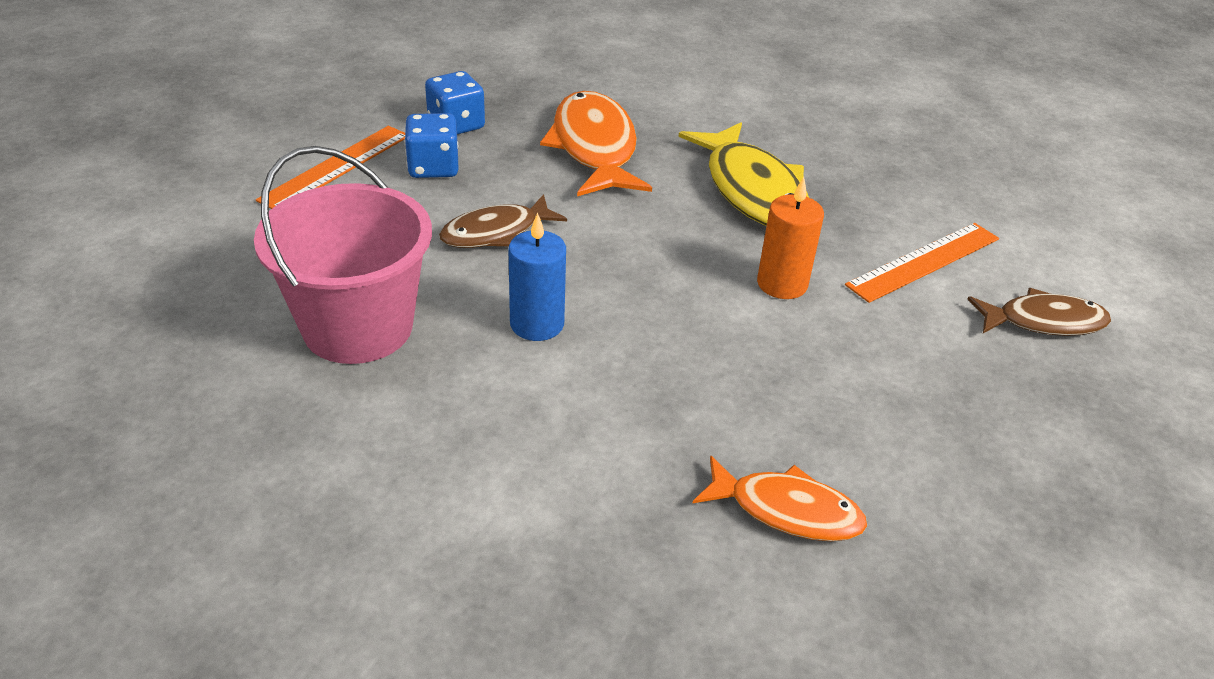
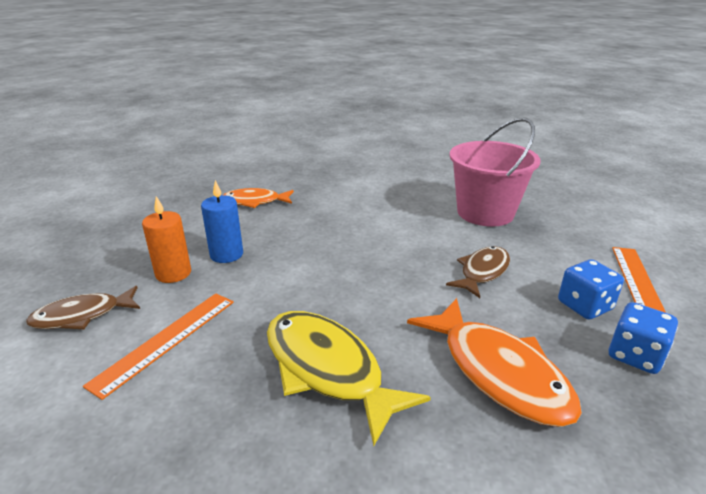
camera: 160 degrees right, 10 degrees down
blue candle [509,213,566,341] -> blue candle moved to [201,180,243,263]
orange candle [757,177,824,299] -> orange candle moved to [142,196,191,283]

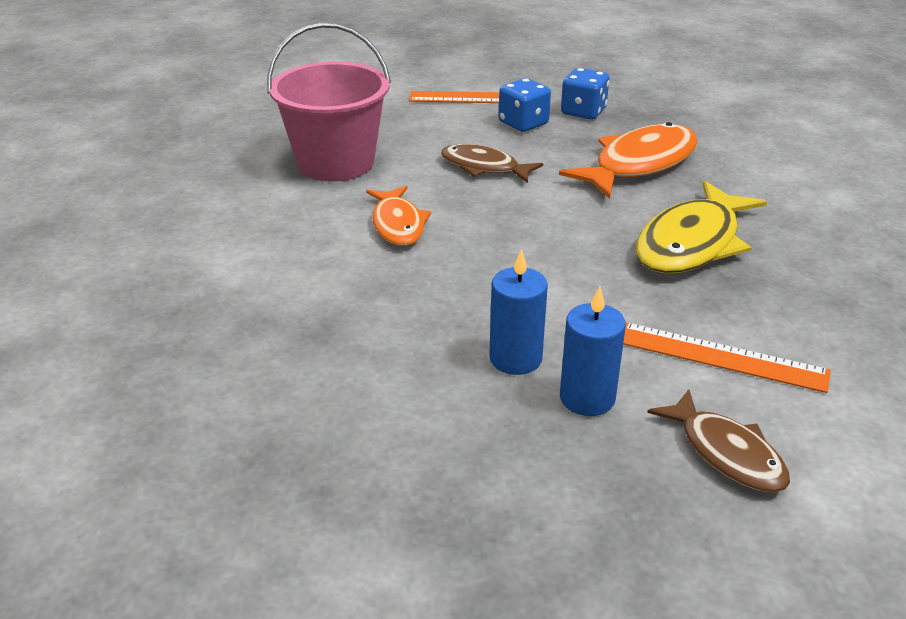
camera: 100 degrees left, 5 degrees up
orange candle [142,196,191,283] -> blue candle [560,286,626,416]
orange fish [223,188,294,208] -> orange fish moved to [366,186,431,246]

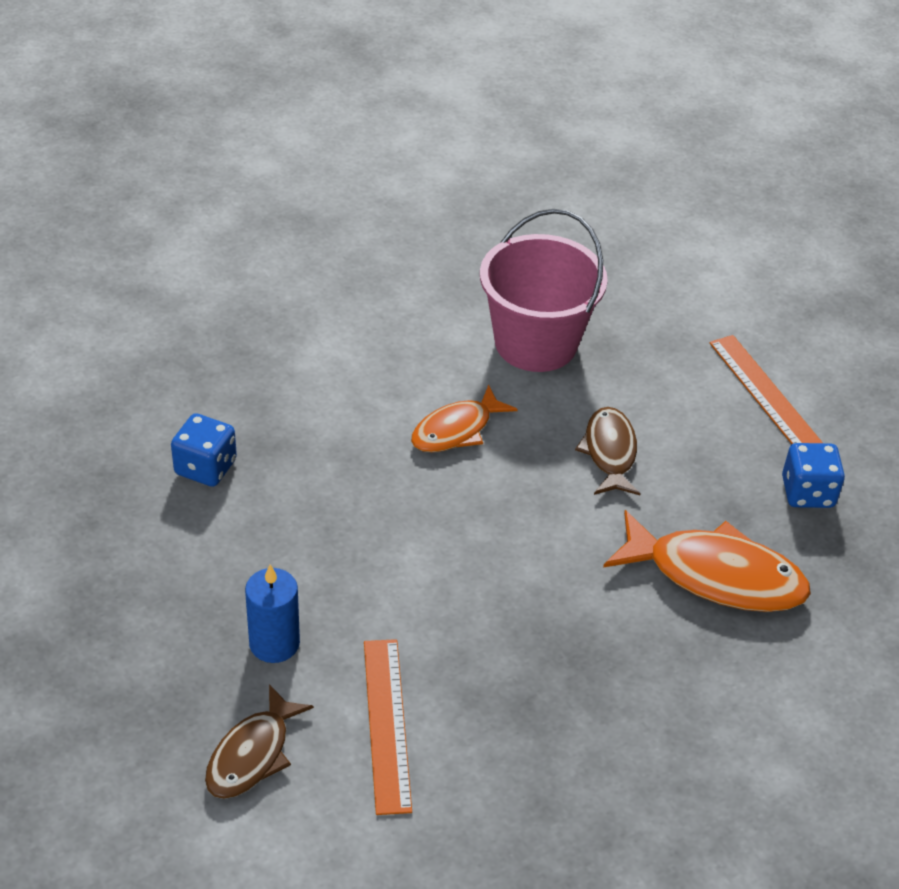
camera: 60 degrees right, 10 degrees up
blue candle [489,249,548,375] -> none
blue dice [498,78,551,132] -> blue dice moved to [171,413,237,487]
yellow fish [636,181,767,274] -> none

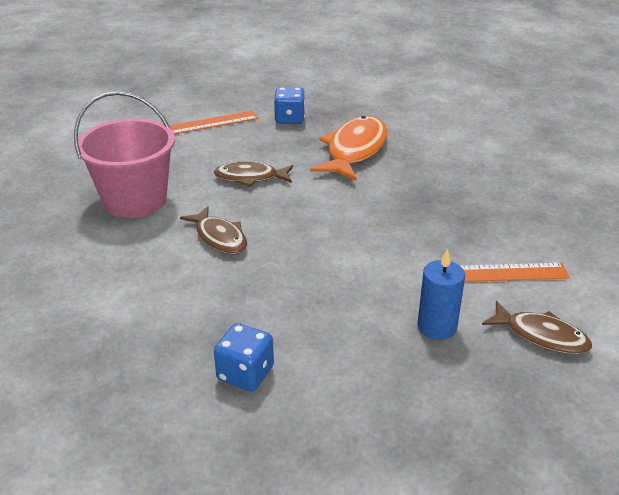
camera: 85 degrees left, 10 degrees down
orange fish [411,384,518,452] -> brown fish [180,206,247,254]

